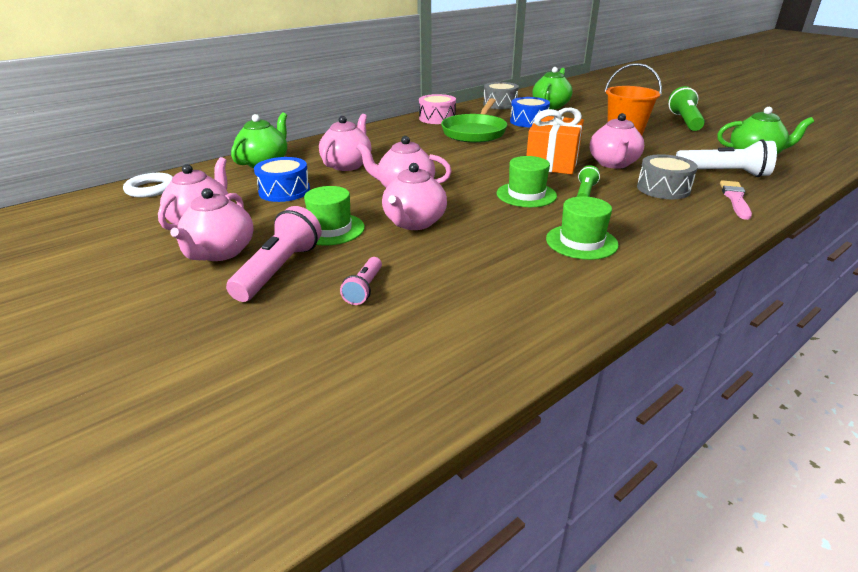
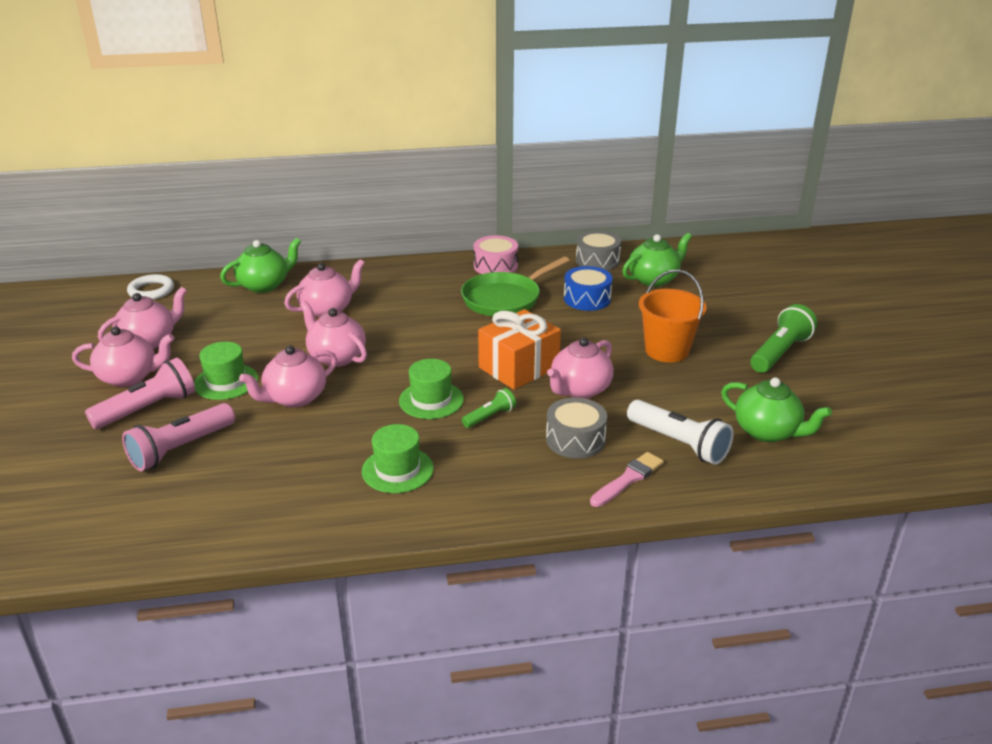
camera: 30 degrees right, 0 degrees up
pink teapot [170,188,254,261] -> pink teapot turned 135 degrees counterclockwise [72,326,174,387]
blue drum [254,157,310,202] -> none
pink flashlight [340,257,382,305] -> pink flashlight [122,403,235,471], size x1.80

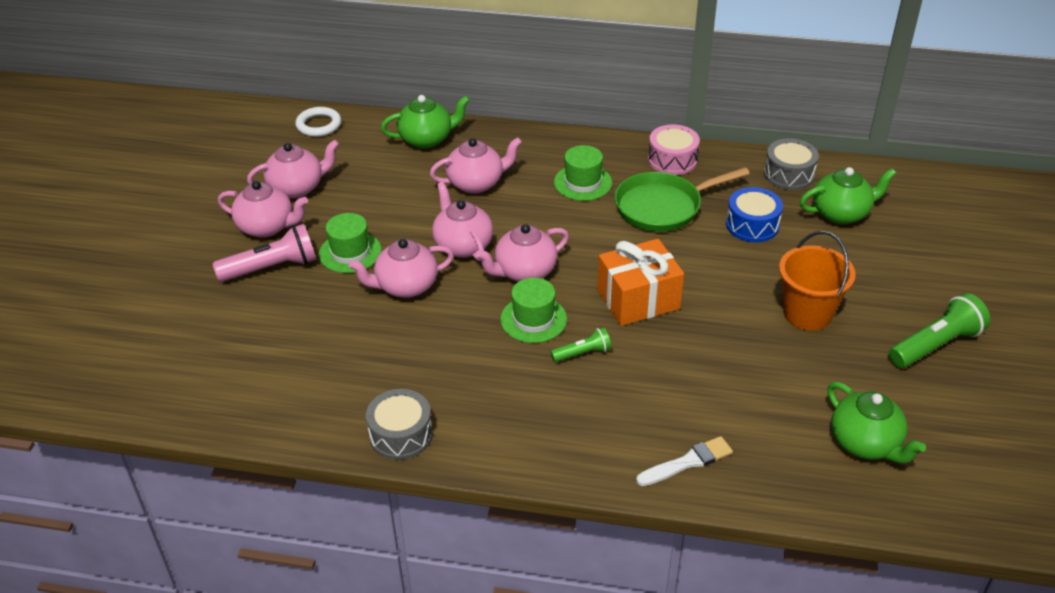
camera: 20 degrees right, 10 degrees up
pink flashlight [122,403,235,471] -> none
green hat [362,424,434,493] -> green hat moved to [554,145,612,201]
grey drum [546,397,607,459] -> grey drum moved to [366,389,433,460]
pink teapot [547,337,614,399] -> pink teapot moved to [476,224,569,282]
pink brush [590,452,664,507] -> white brush [636,436,733,486]
white flashlight [627,400,734,465] -> none

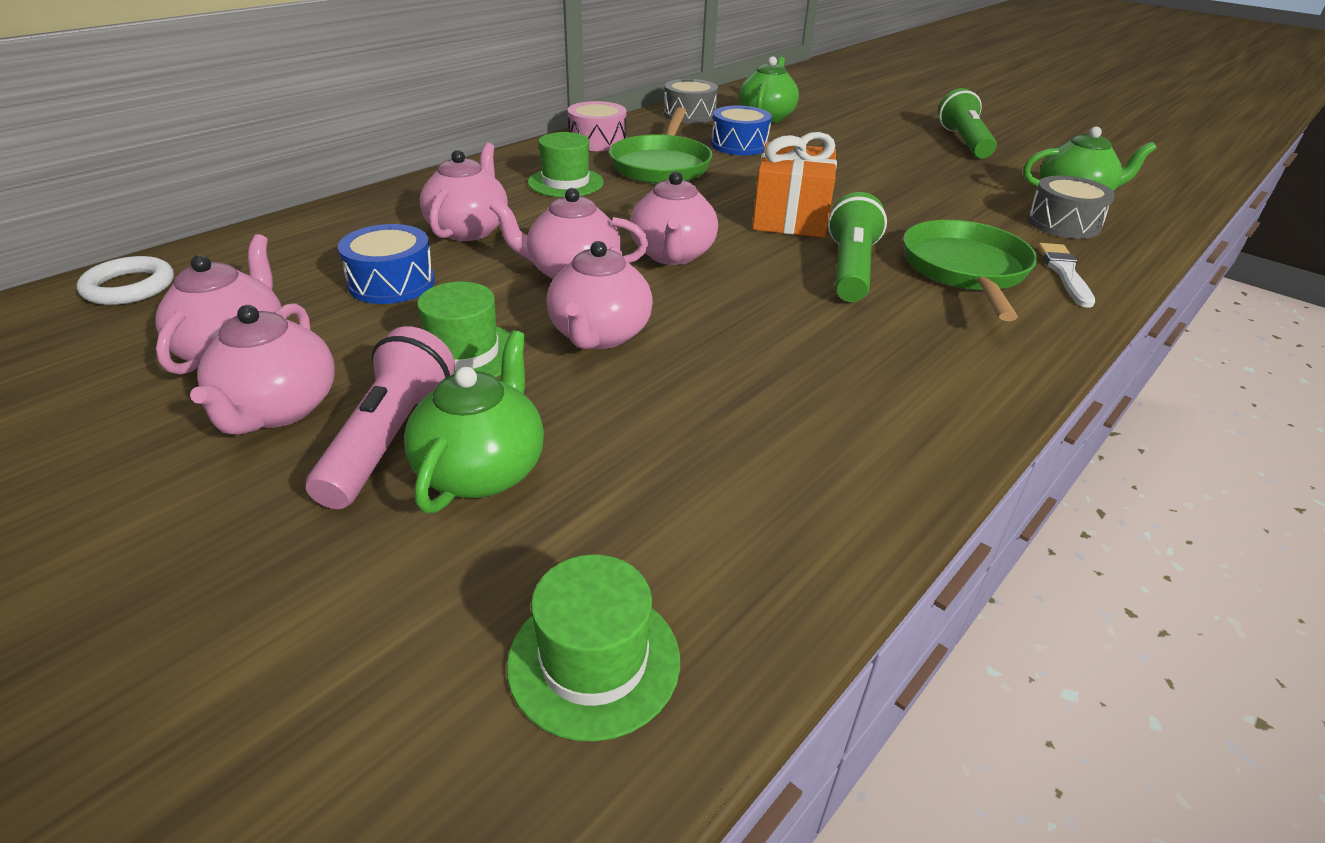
camera: 60 degrees left, 5 degrees down
pink teapot [218,181,308,238] -> pink teapot turned 135 degrees clockwise [190,303,335,435]
grey drum [366,389,433,460] -> grey drum moved to [1027,175,1115,239]
green teapot [381,95,470,149] -> green teapot moved to [404,330,544,513]
green hat [500,278,567,343] -> green hat moved to [507,554,680,742]
green flashlight [551,327,611,362] -> green flashlight [828,192,887,302], size x1.80
orange bucket [779,231,856,330] -> none
none -> blue drum [338,224,435,304]
none -> green pan [903,220,1037,321]

